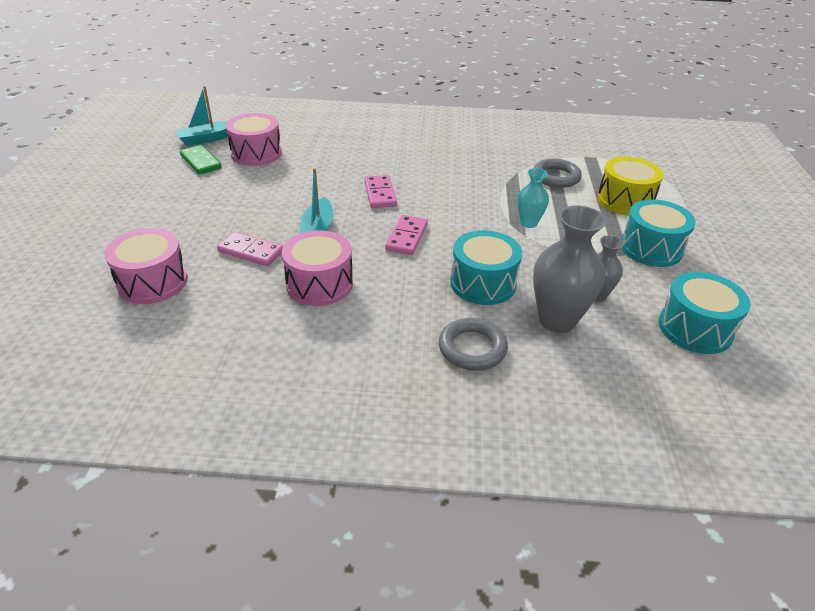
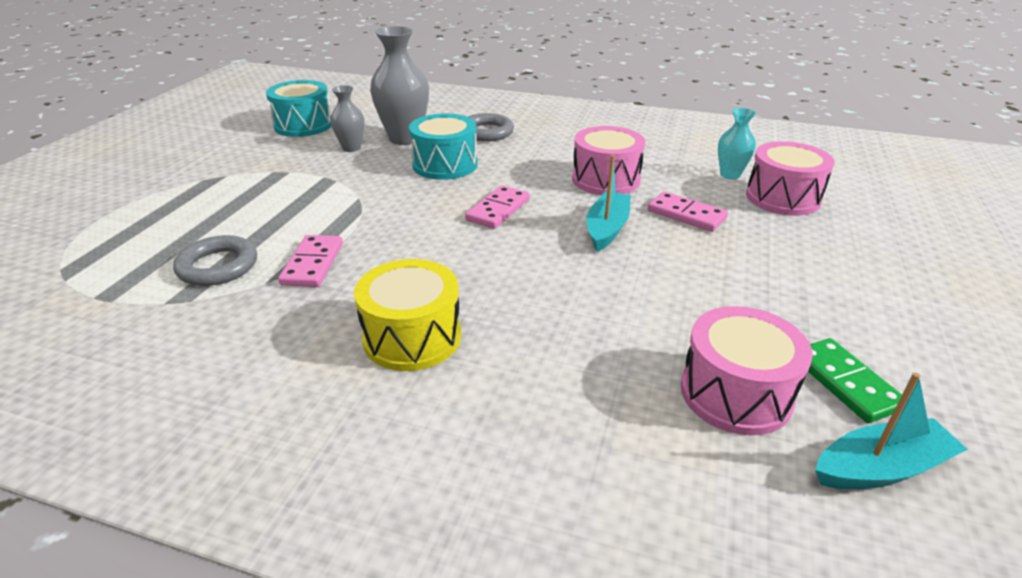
camera: 165 degrees left, 5 degrees down
pink domino [365,175,397,208] -> pink domino moved to [278,235,343,287]
turquoise vase [517,168,549,228] -> turquoise vase moved to [718,108,756,179]
yellow drum [597,157,664,216] -> yellow drum moved to [354,259,461,371]
turquoise drum [621,199,696,267] -> none

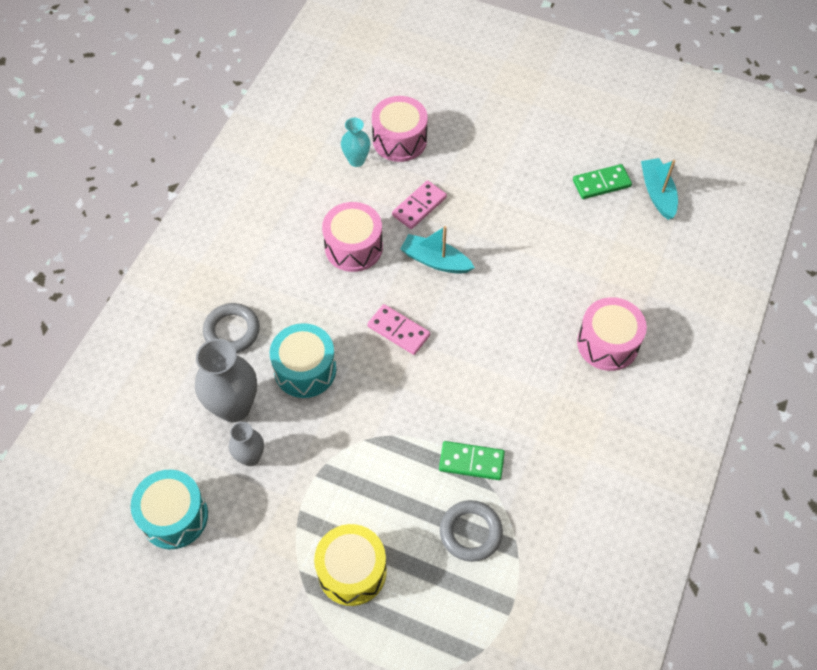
camera: 85 degrees left, 25 degrees up
pink domino [278,235,343,287] -> green domino [439,441,505,480]
yellow drum [354,259,461,371] -> yellow drum moved to [314,524,387,606]
pink drum [681,306,813,436] -> pink drum moved to [577,297,647,371]

